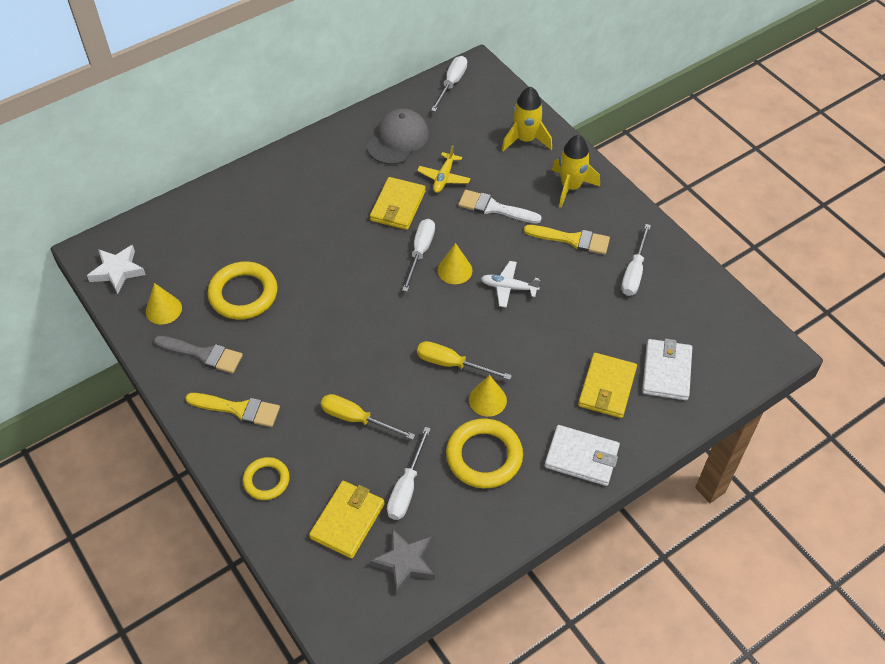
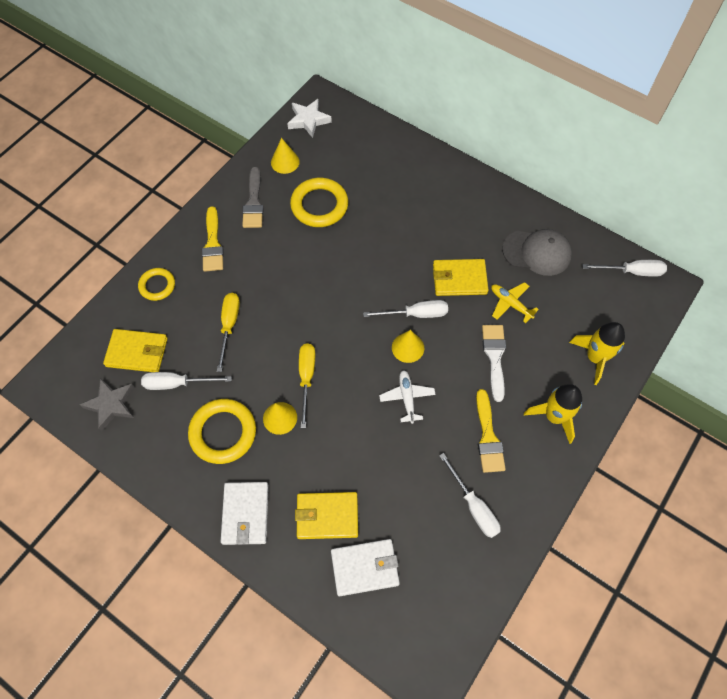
camera: 70 degrees right, 10 degrees up
yellow plane [417,145,471,193] -> yellow plane turned 45 degrees clockwise [491,282,539,323]
white screwdriver [621,224,651,296] -> white screwdriver turned 120 degrees counterclockwise [439,453,501,538]

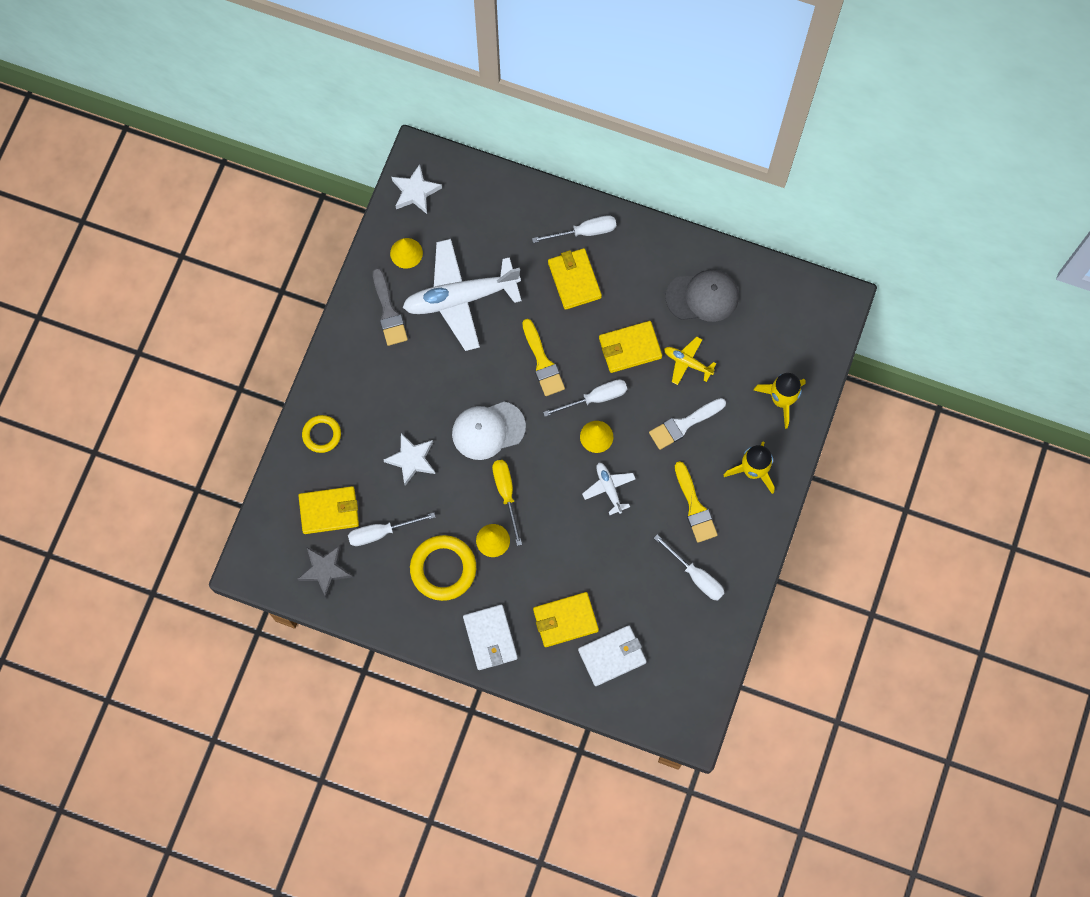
camera: 15 degrees left, 10 degrees up
yellow brush [202,206,224,272] -> yellow brush moved to [522,319,565,396]
yellow screwdriver [217,293,240,372] -> white star [384,433,435,486]
yellow ring [290,178,348,227] -> white plane [403,239,522,351]
white brush [482,325,506,402] -> white brush turned 105 degrees counterclockwise [649,398,726,450]
white screwdriver [582,260,667,277] -> white screwdriver moved to [532,215,616,243]
none -> white cap [452,402,526,460]
none -> yellow wallet [548,248,602,310]

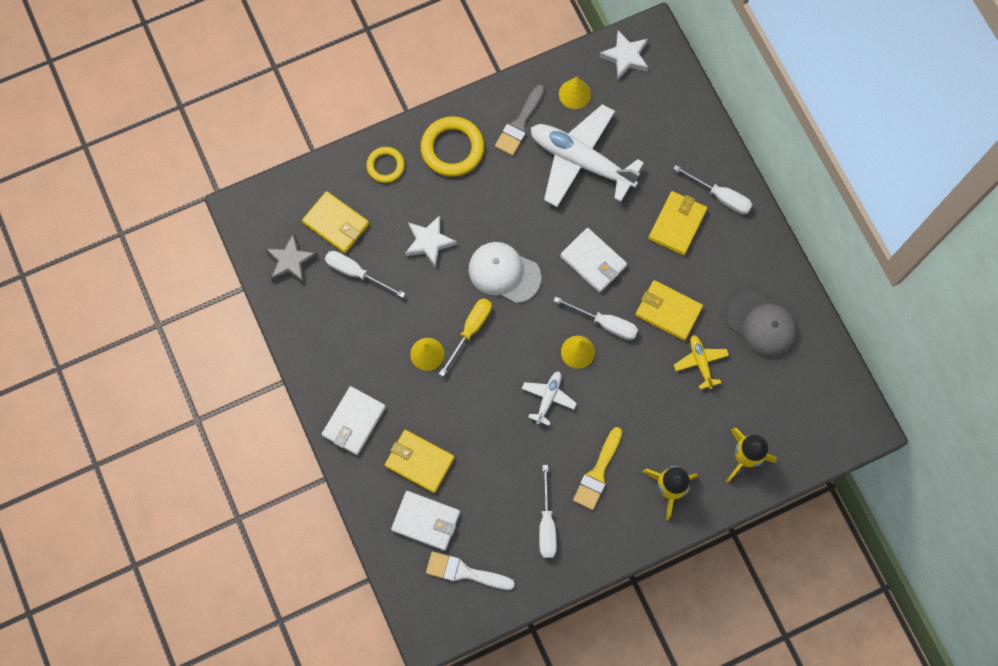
camera: 45 degrees right, 0 degrees up
yellow ring [410,535,476,601] -> yellow ring moved to [421,116,484,177]
yellow brush [522,319,565,396] -> white wallet [560,228,627,293]
white brush [649,398,726,450] -> white brush moved to [426,551,515,590]

